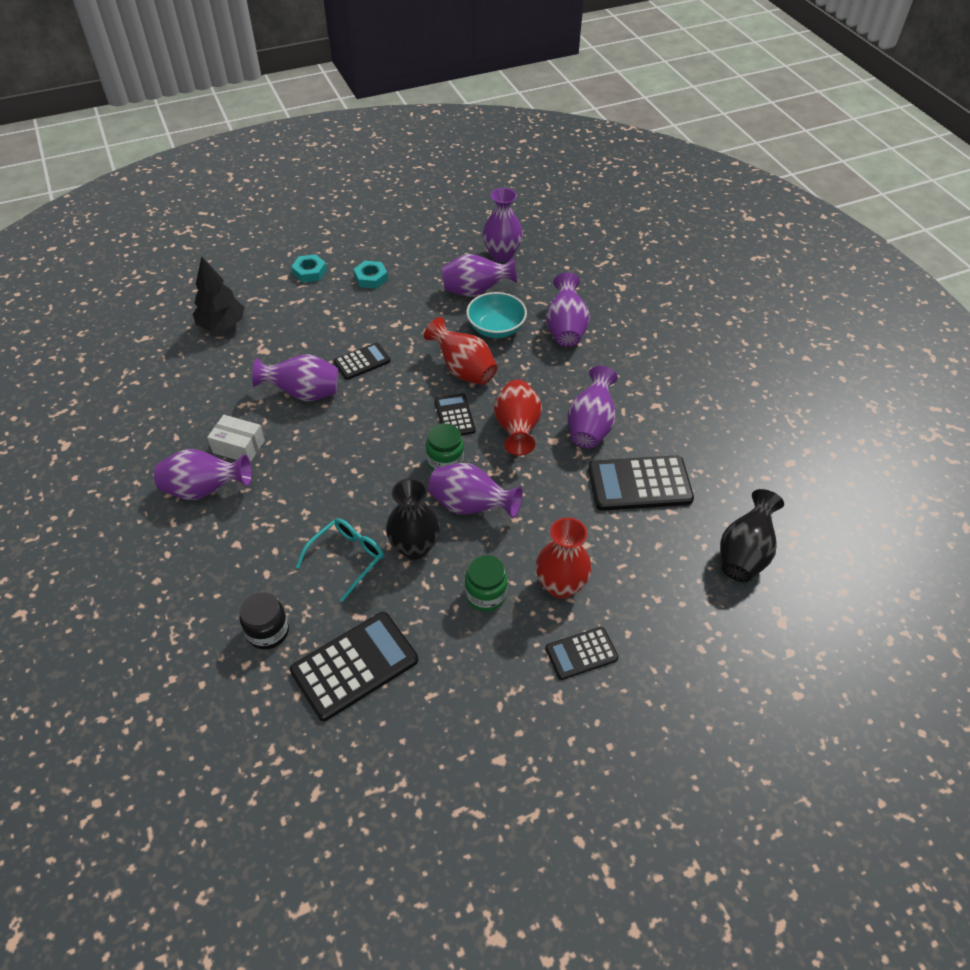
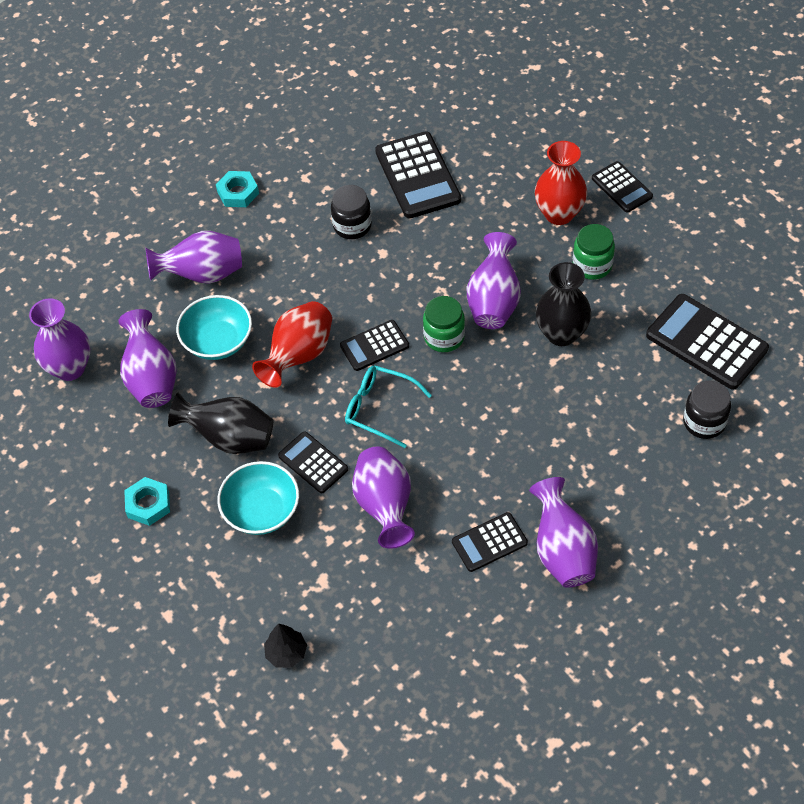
camera: 100 degrees left, 5 degrees up
black tree [193,256,244,331] -> black tree [264,624,307,668], size x0.59
white box [207,415,265,462] -> black calculator [452,512,528,572]
turquoise nut [291,254,327,283] -> turquoise nut moved to [216,171,259,207]
turquoise glasses [296,518,384,602] -> turquoise glasses moved to [345,366,432,448]
red vase [494,380,542,456] -> none
purple vase [567,366,618,448] -> black jar [331,185,372,239]
black vase [720,489,784,582] -> black vase moved to [168,393,273,454]
none -> turquoise bowl [217,461,299,535]

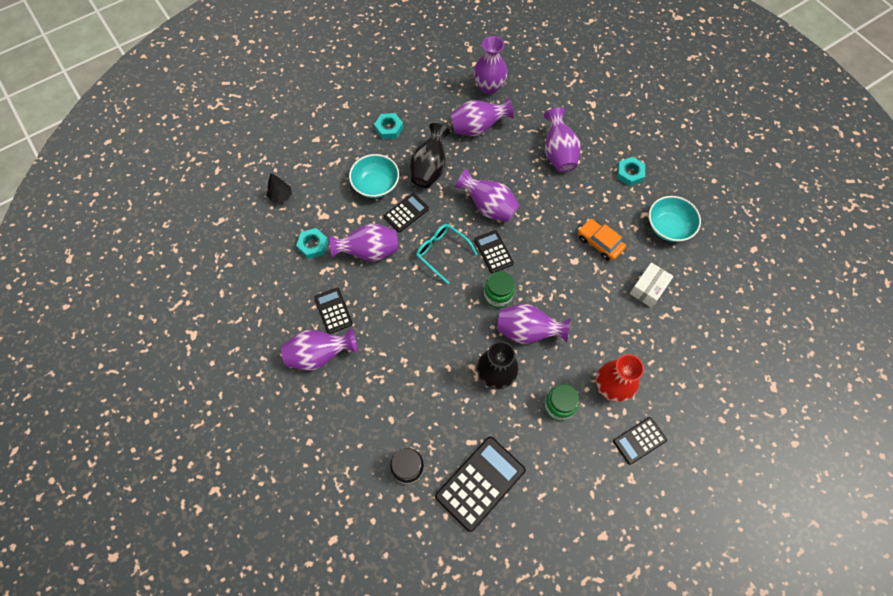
camera: 90 degrees right, 10 degrees up
turquoise bowl [176,295,252,360] -> turquoise bowl moved to [649,196,701,242]
red vase [252,301,332,388] -> purple vase [455,169,520,222]
black jar [331,185,372,239] -> orange car [578,219,626,261]
turquoise glasses [345,366,432,448] -> turquoise glasses turned 75 degrees counterclockwise [416,224,478,284]
black calculator [375,131,461,219] -> white box [630,262,674,308]
none -> turquoise nut [296,228,328,259]

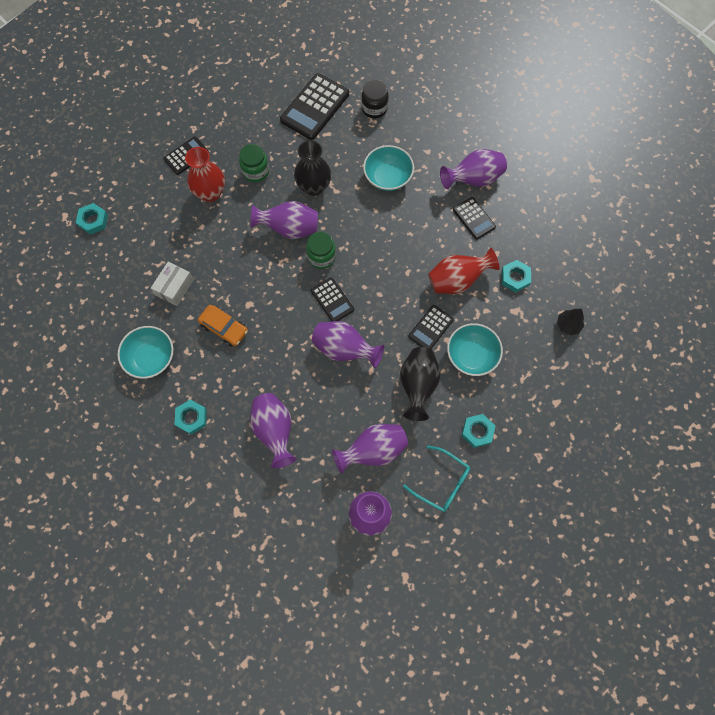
camera: 170 degrees right, 5 degrees up
purple vase [329,223,398,262] -> red vase [428,248,500,294]
turquoise glasses [416,224,478,284] -> turquoise glasses moved to [403,445,470,512]
none -> turquoise nut [76,203,108,235]
none -> turquoise bowl [363,145,414,191]

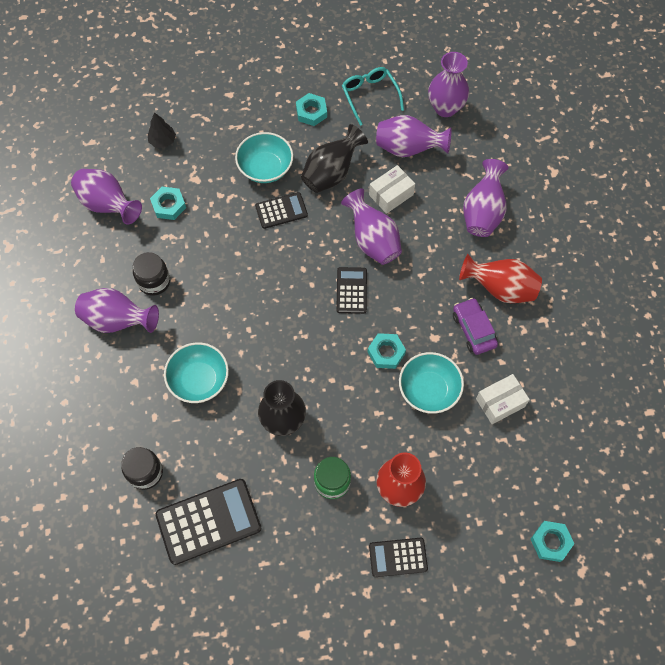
camera: 145 degrees left, 5 degrees down
turquoise bowl [117,326,173,379] -> turquoise bowl moved to [399,352,464,414]
turquoise nut [175,400,207,435] -> turquoise nut moved to [368,333,406,369]
orange car [198,305,248,347] -> purple car [453,298,498,355]
purple vase [251,201,318,239] -> purple vase moved to [71,169,142,225]
green jar [306,232,336,269] -> none
red vase [428,248,500,294] -> red vase moved to [459,254,542,303]
black calculator [453,197,496,240] -> black jar [133,252,170,296]
none -> white box [369,165,415,214]

